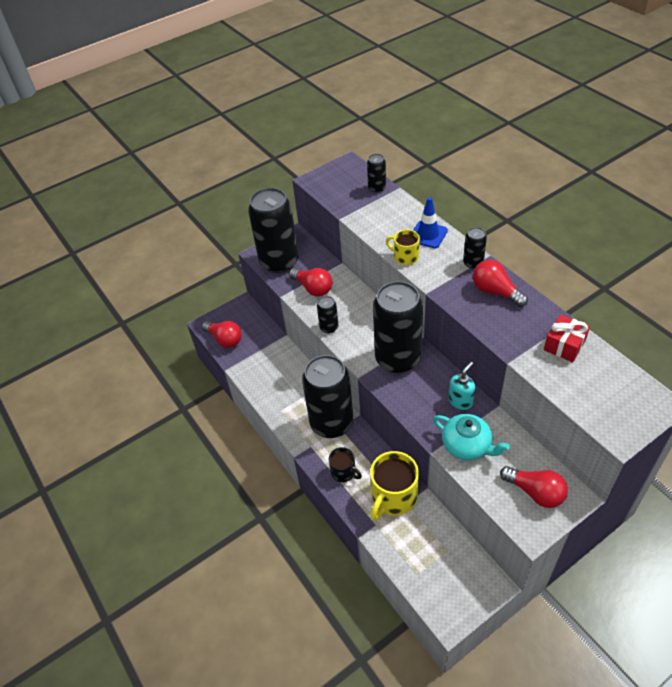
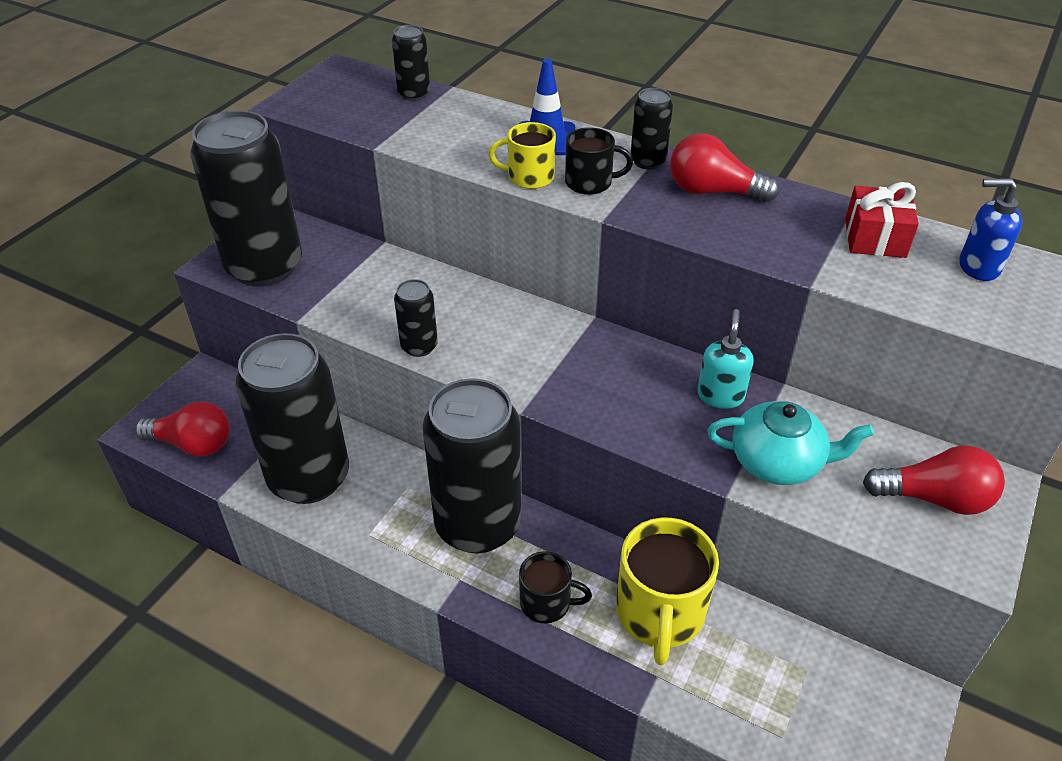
camera: 30 degrees left, 5 degrees down
red light bulb [289,268,332,296] -> none
black can [373,281,423,373] -> black can moved to [235,333,349,504]
none -> black mug [565,127,633,195]
none -> blue soap dispenser [960,178,1022,281]

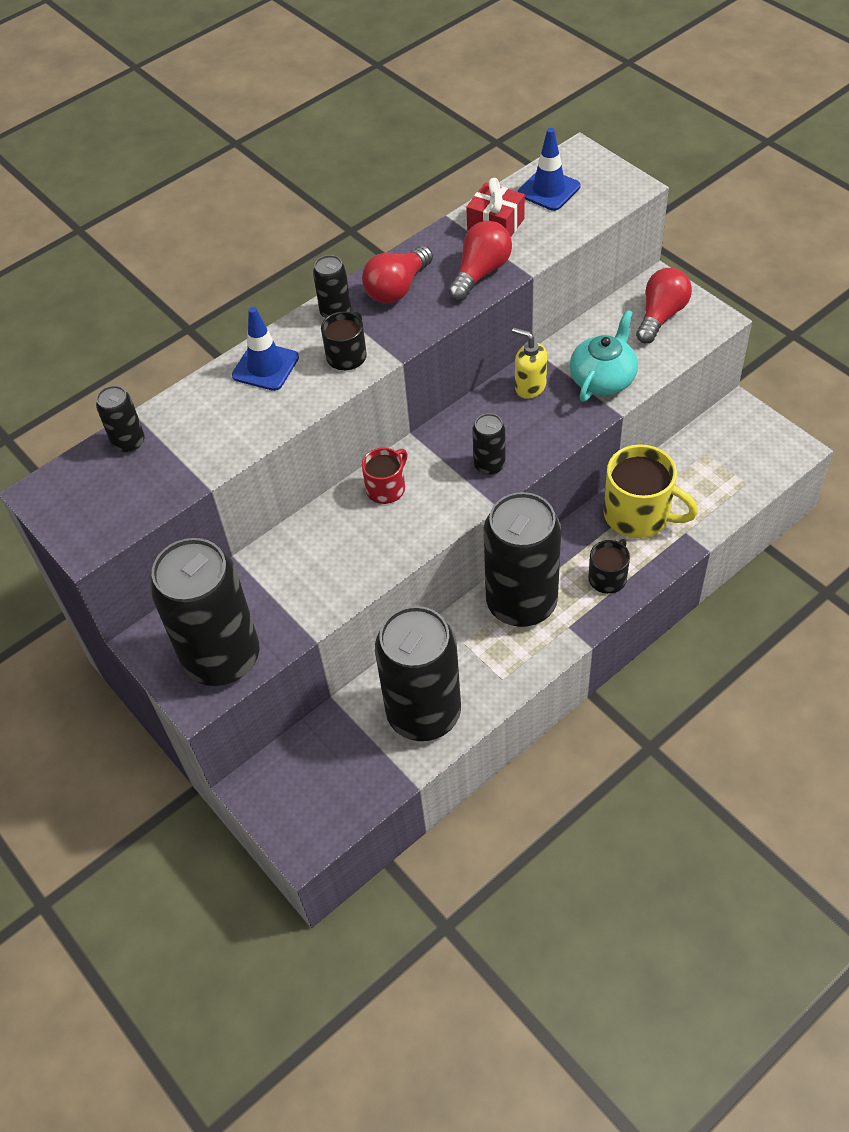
camera: 65 degrees left, 10 degrees up
red light bulb [135,402,230,456] -> red light bulb moved to [448,221,512,301]
black can [394,279,438,357] -> black can moved to [472,413,506,475]
yellow mug [488,122,556,189] -> none
turquoise soap dispenser [697,309,754,409] -> yellow soap dispenser [512,328,547,399]
blue soap dispenser [960,178,1022,281] -> blue traffic cone [518,128,581,211]
none -> red mug [362,448,408,504]

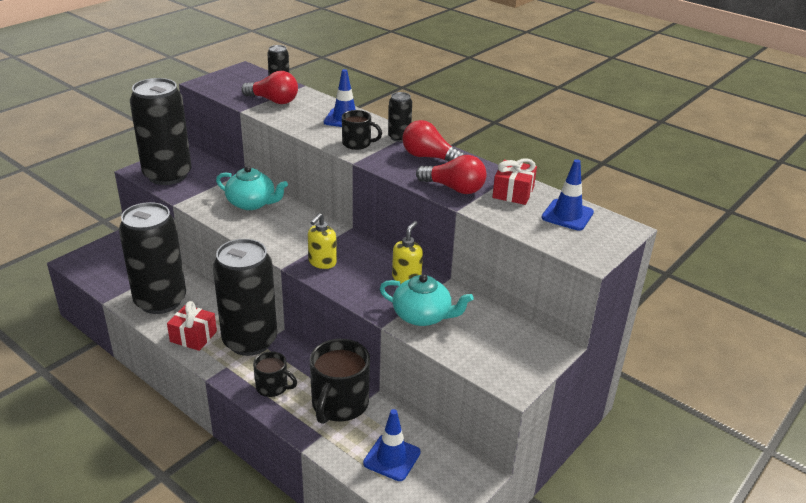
camera: 75 degrees right, 20 degrees down
red mug [362,448,408,504] -> none
black can [472,413,506,475] -> yellow soap dispenser [308,213,337,269]
yellow mug [604,444,698,538] -> black mug [310,339,370,424]
red light bulb [636,268,692,343] -> red light bulb moved to [241,71,298,104]
none -> red gift [167,301,217,351]
none -> turquoise teapot [216,166,288,210]
none -> blue traffic cone [363,409,421,481]

